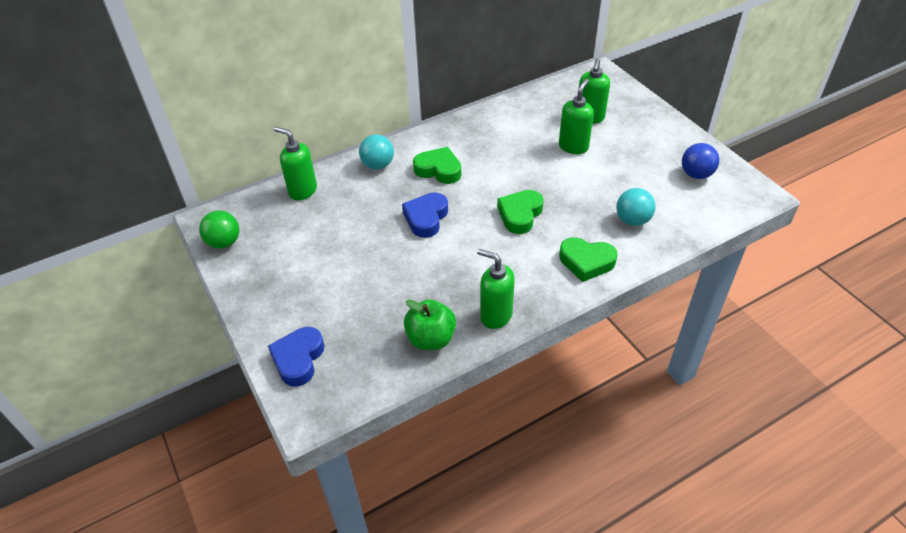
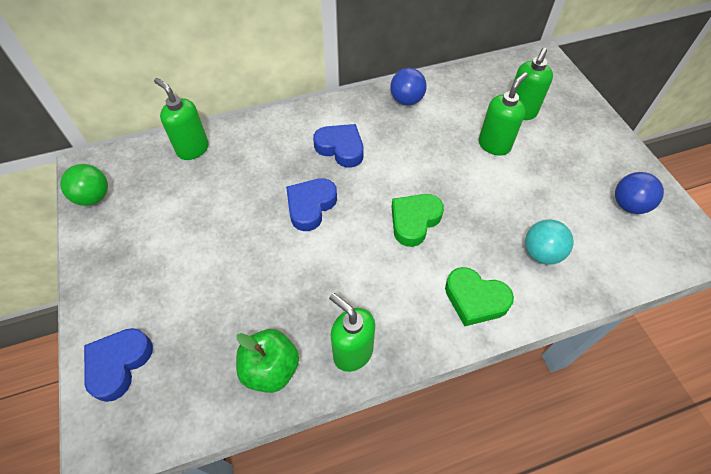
camera: 10 degrees right, 10 degrees up
turquoise ball [359,134,394,169] -> none
green heart [413,147,461,184] -> blue heart [313,124,364,168]
none -> blue ball [390,68,427,105]

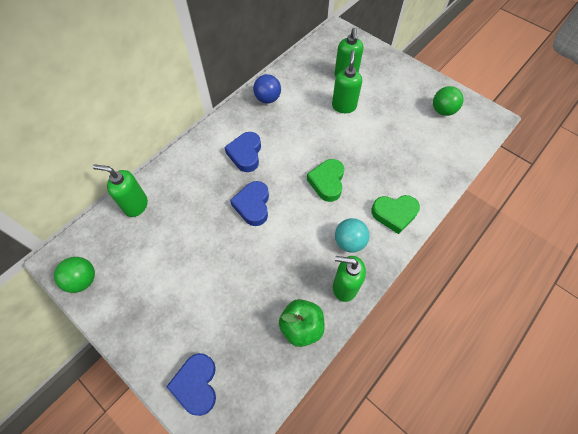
camera: 30 degrees left, 5 degrees up
blue heart [313,124,364,168] -> blue heart turned 90 degrees counterclockwise [225,132,261,172]
turquoise ball [525,219,574,265] -> turquoise ball moved to [335,218,370,253]
blue ball [615,172,664,214] -> green ball [433,86,464,116]

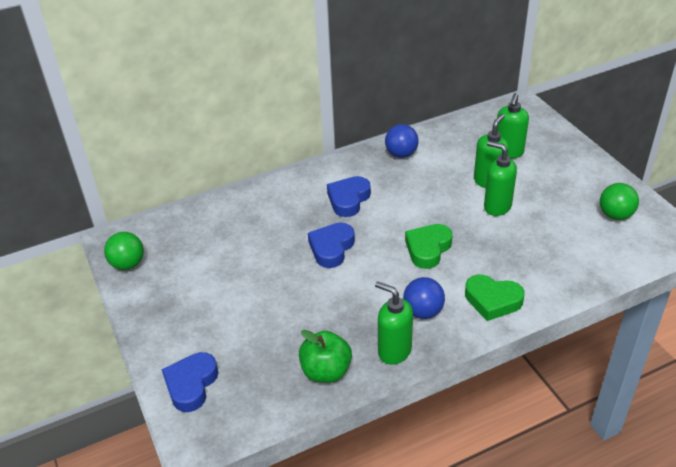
camera: 25 degrees right, 20 degrees down
green soap dispenser [93,164,148,217] -> green soap dispenser moved to [484,141,517,216]
turquoise ball [335,218,370,253] -> blue ball [403,277,445,319]

